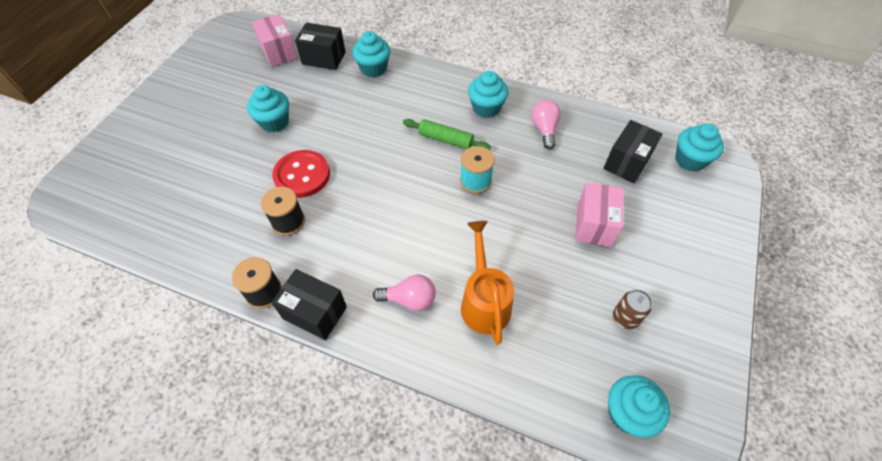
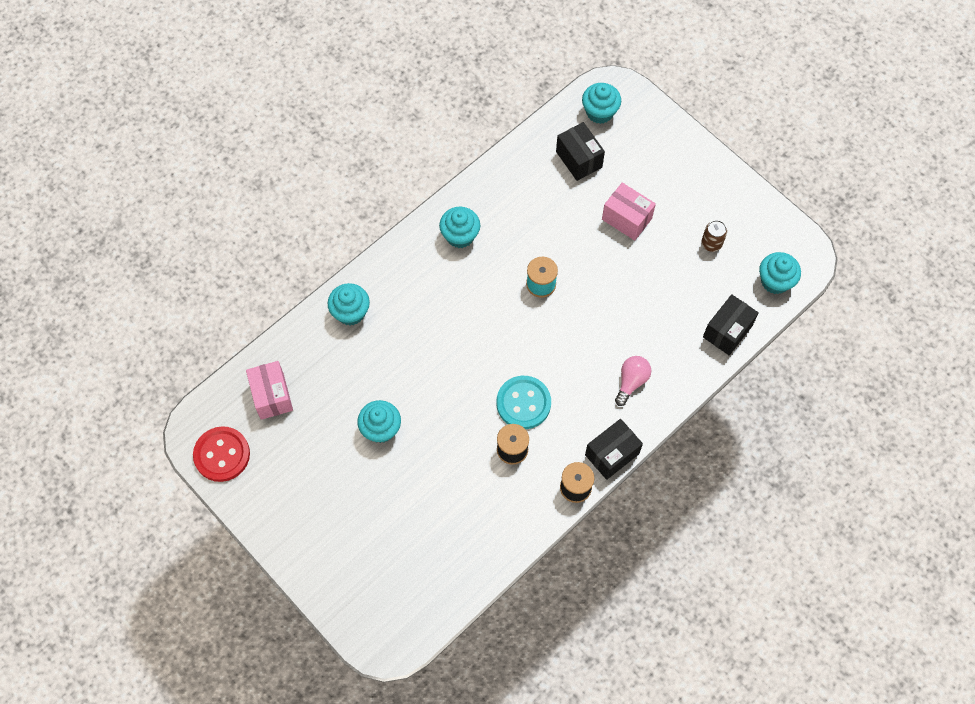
camera: 65 degrees left, 10 degrees up
pink box [252,14,298,67] -> pink box turned 75 degrees clockwise [246,361,293,420]
red button [272,150,330,198] -> red button moved to [193,427,250,482]
black box [295,23,345,70] -> black box moved to [703,294,759,355]
green rolling pin [403,119,491,150] -> none
orange watering can [461,221,514,345] -> none
pink light bulb [531,100,561,149] -> none
none -> turquoise button [496,376,551,429]

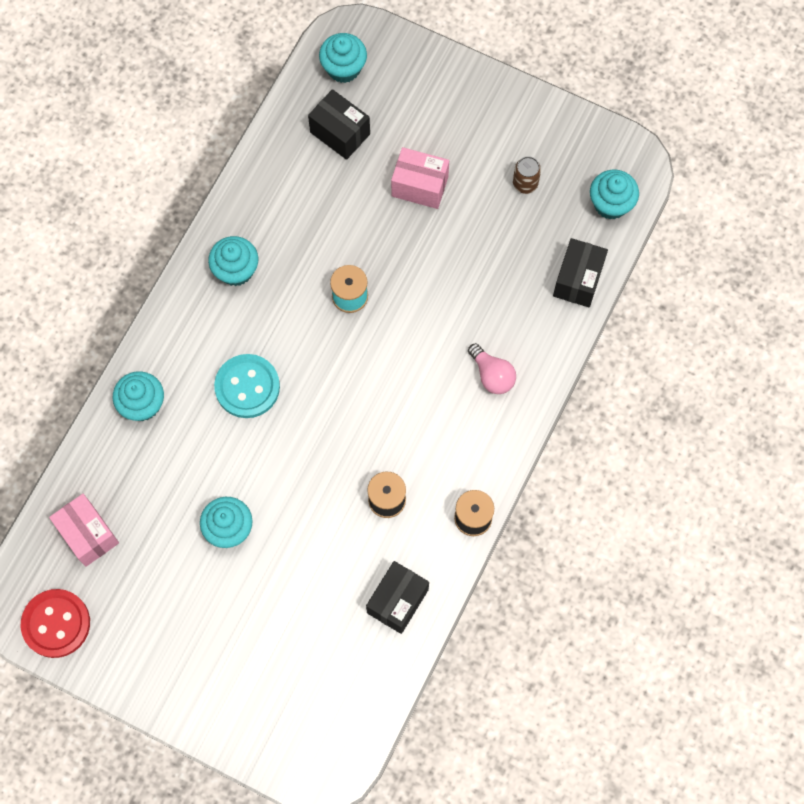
camera: 20 degrees left, 5 degrees up
turquoise button [496,376,551,429] -> turquoise button moved to [214,354,280,418]
black box [585,419,643,480] -> black box moved to [366,561,429,634]
pink light bulb [615,356,651,406] -> pink light bulb turned 135 degrees clockwise [468,343,516,394]

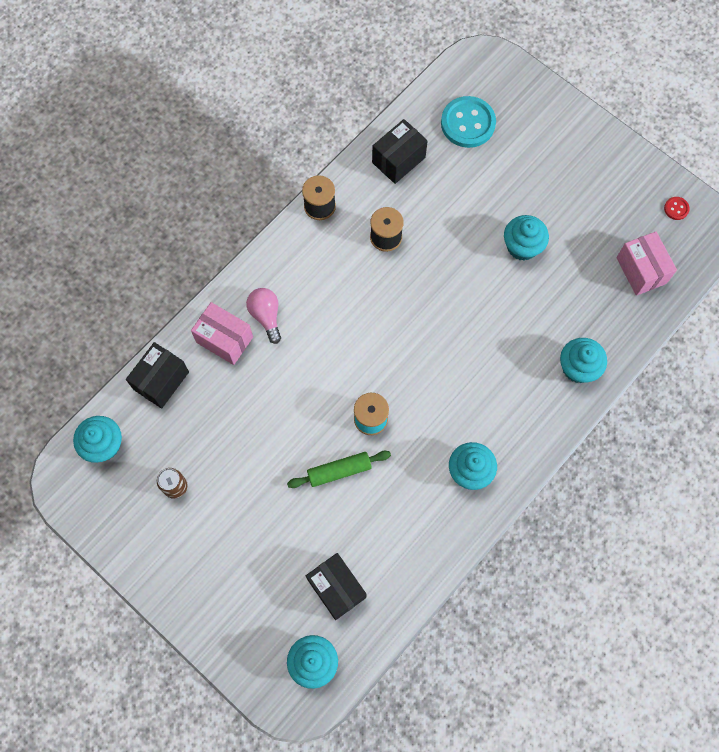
camera: 165 degrees left, 0 degrees up
red button [21,589,90,658] -> red button [664,197,690,220], size x0.44
turquoise button [214,354,280,418] -> turquoise button moved to [441,96,496,148]
pink box [391,147,449,209] -> pink box moved to [191,302,253,365]
none -> green rolling pin [287,451,391,488]

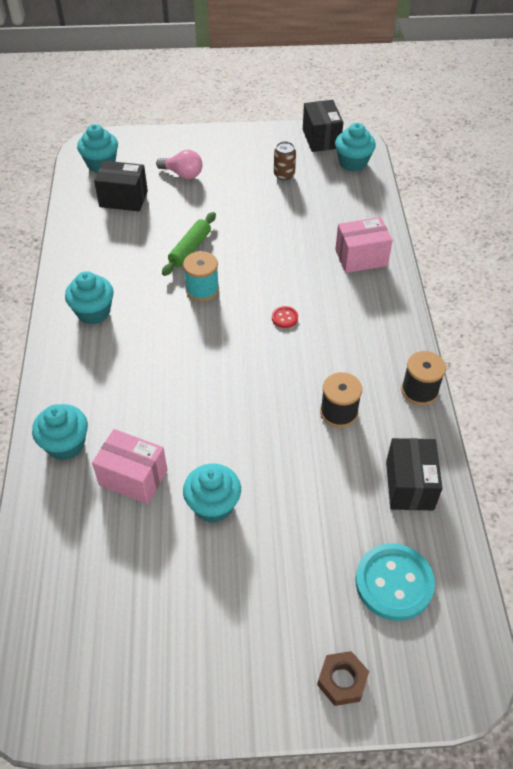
camera: 135 degrees right, 20 degrees down
black box [126,342,189,409] -> black box moved to [303,100,343,152]
pink light bulb [246,288,281,344] -> pink light bulb moved to [156,150,203,179]
pink box [616,231,677,296] -> pink box moved to [92,429,167,504]
red button [664,197,690,220] -> red button moved to [272,306,298,328]
none -> brown nut [317,651,369,706]

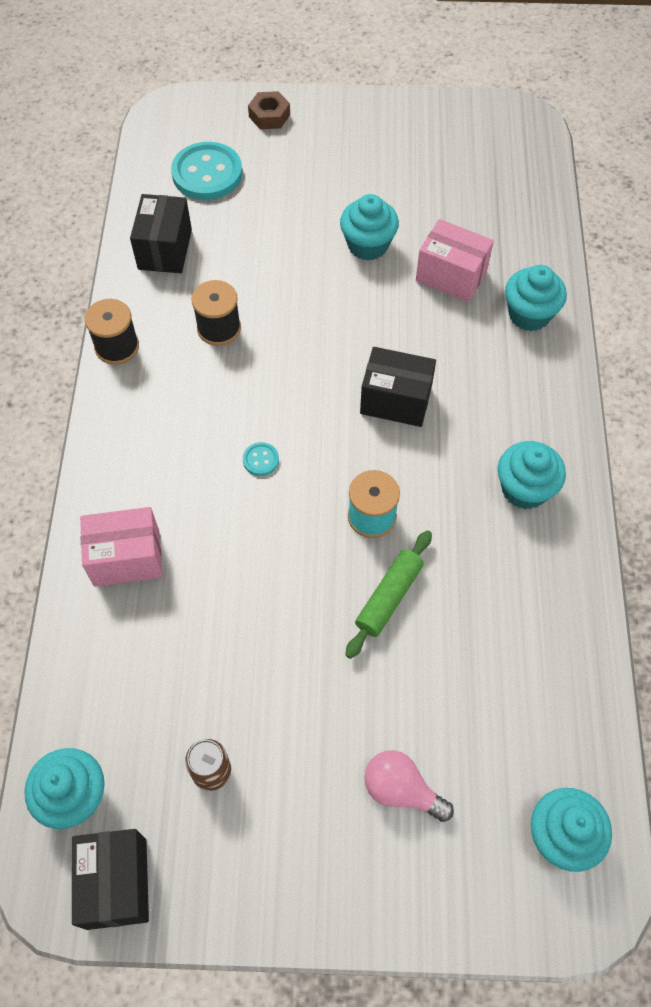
camera: 175 degrees left, 10 degrees up
black box [94,161,148,211] -> black box moved to [360,347,436,427]
red button [272,306,298,328] -> turquoise button [243,442,279,476]

